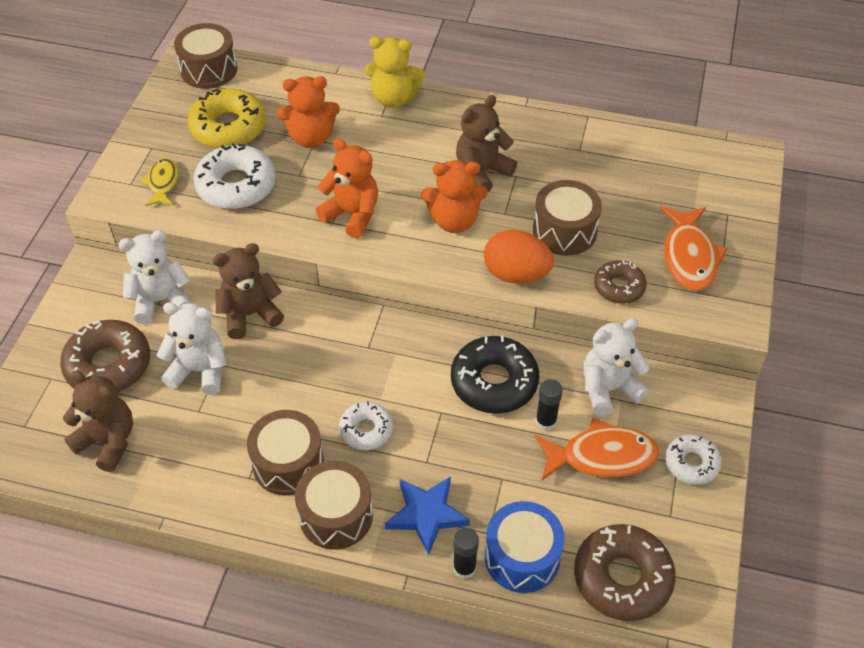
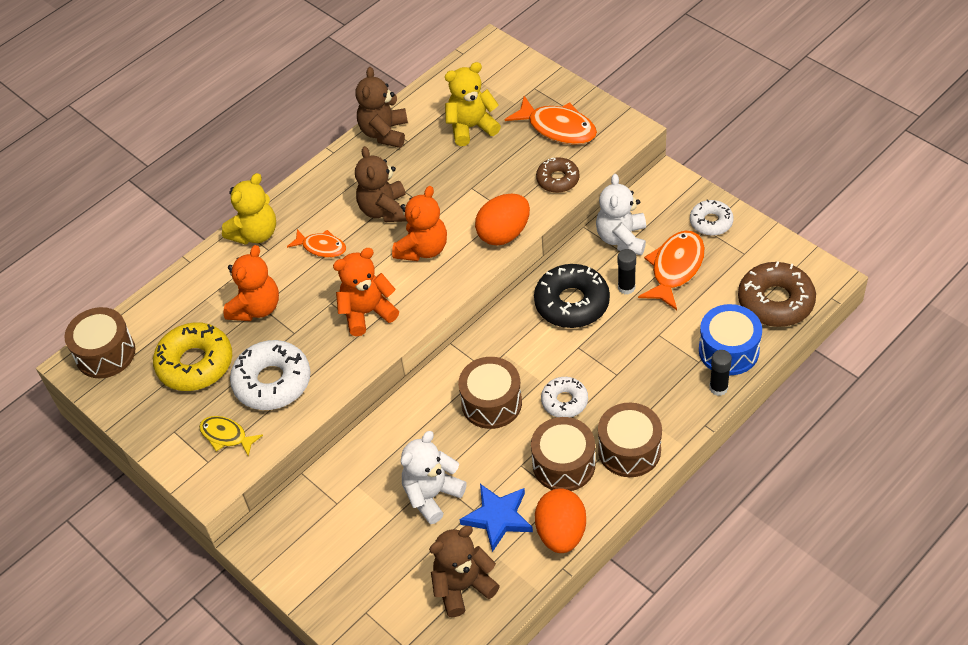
camera: 55 degrees left, 0 degrees up
brown donut [60,320,150,392] -> none
white teddy bear [118,230,192,324] -> none
brown teddy bear [212,243,284,339] -> brown teddy bear moved to [356,67,408,148]
blue star [385,476,470,555] -> blue star moved to [459,484,533,552]
brown drum [533,180,602,256] -> brown drum moved to [458,357,522,429]
none -> orange fish [287,229,346,258]
none -> yellow teddy bear [445,62,501,146]
none -> orange egg [535,488,586,553]

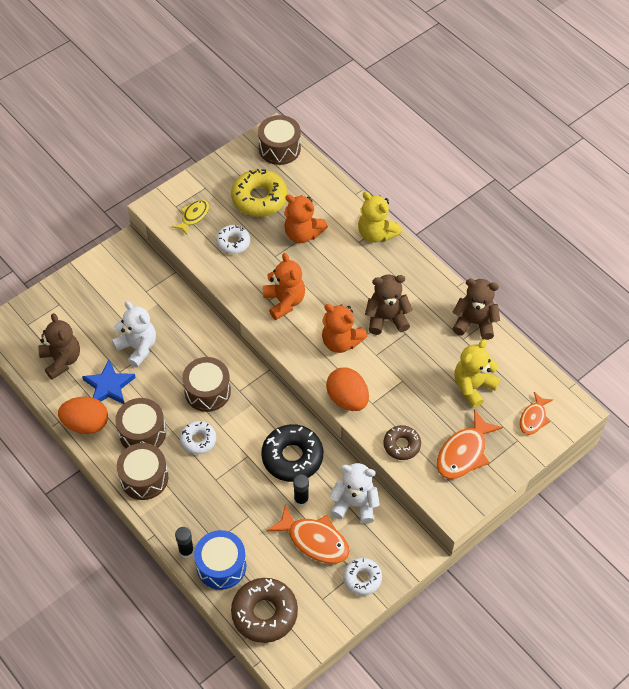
camera: 90 degrees right, 5 degrees up
white donut [230,340,310,410] -> white donut [216,225,250,254], size x0.59
orange fish [287,229,346,258] -> orange fish moved to [520,392,553,435]
yellow teddy bear [445,62,501,146] -> yellow teddy bear turned 120 degrees counterclockwise [454,339,501,408]

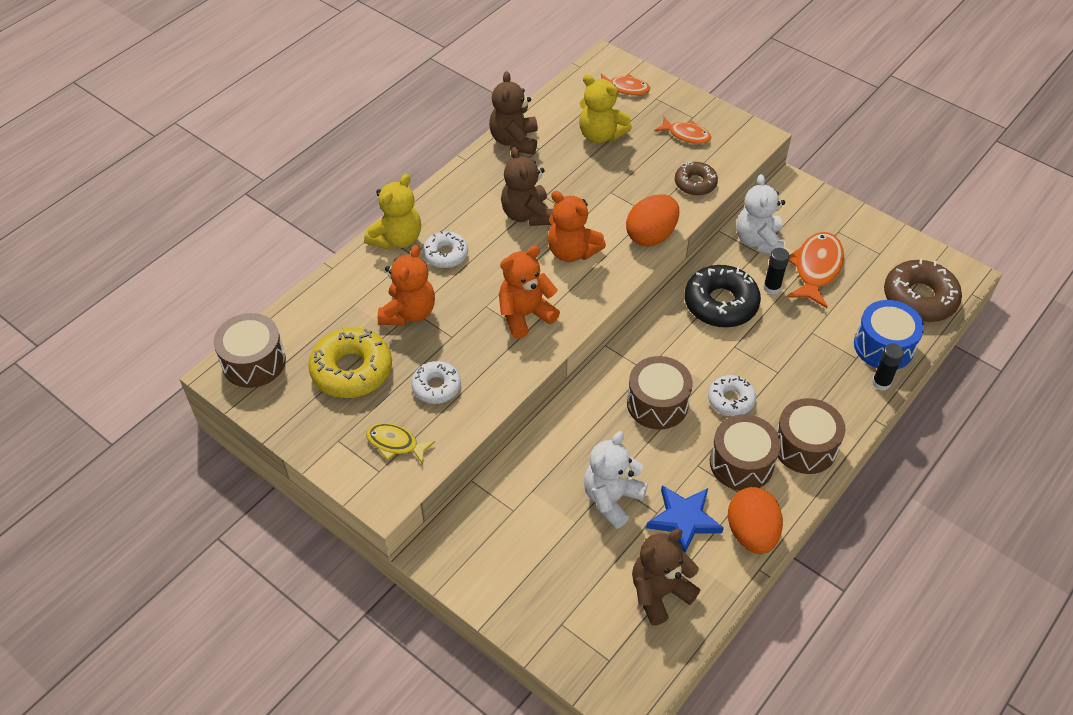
camera: 100 degrees left, 5 degrees down
orange teddy bear [322,304,368,353] -> orange teddy bear turned 105 degrees clockwise [548,191,606,262]
white donut [343,558,382,595] -> white donut moved to [423,231,468,268]
orange fish [437,409,503,479] -> orange fish [655,117,711,144], size x0.61

